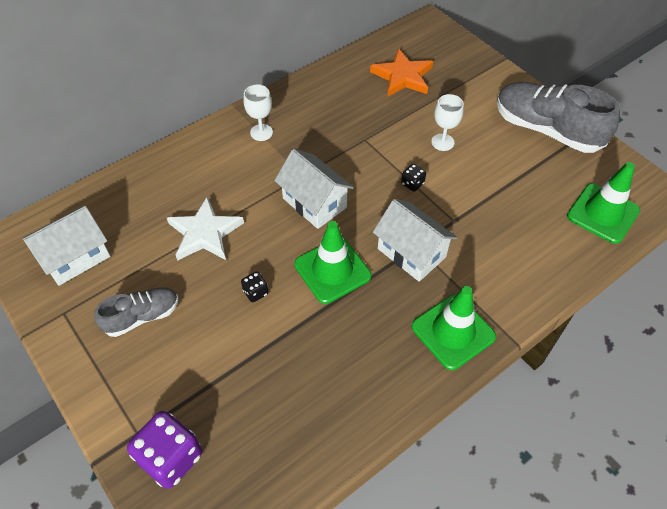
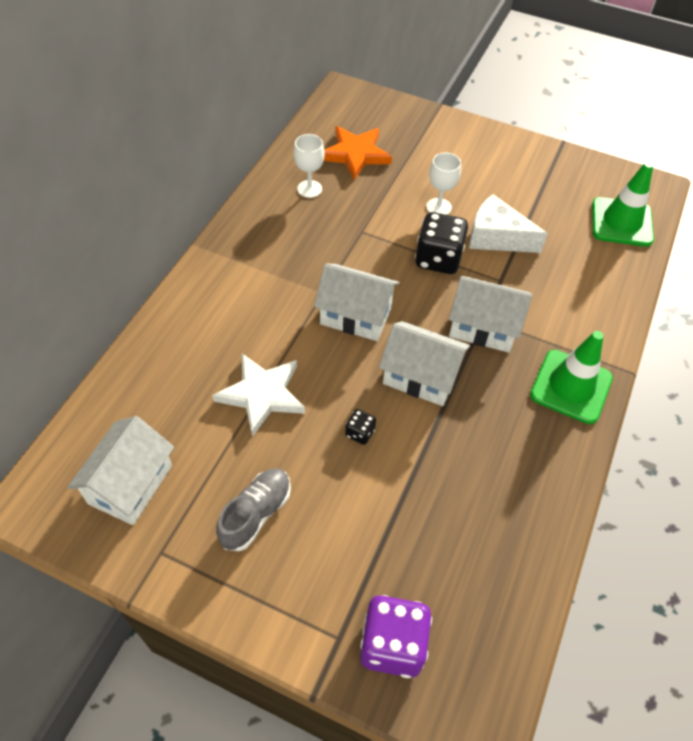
camera: 30 degrees left, 0 degrees up
white goblet [243,85,273,141] -> white goblet moved to [294,134,324,198]
green traffic cone [294,221,371,304] -> white house [379,321,470,406]
black dice [401,164,426,192] -> black dice [415,212,468,274], size x2.10
grey shoe [497,82,620,153] -> none
none -> white cheese [469,194,548,253]

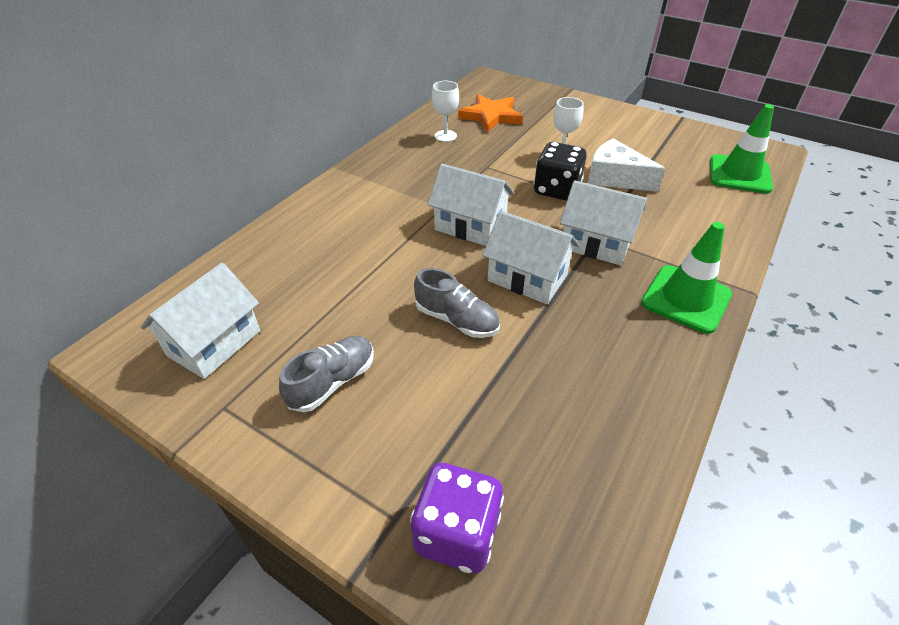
camera: 10 degrees right, 10 degrees down
white star [212,354,305,437] -> none
black dice [345,409,376,445] -> grey shoe [414,268,500,338]

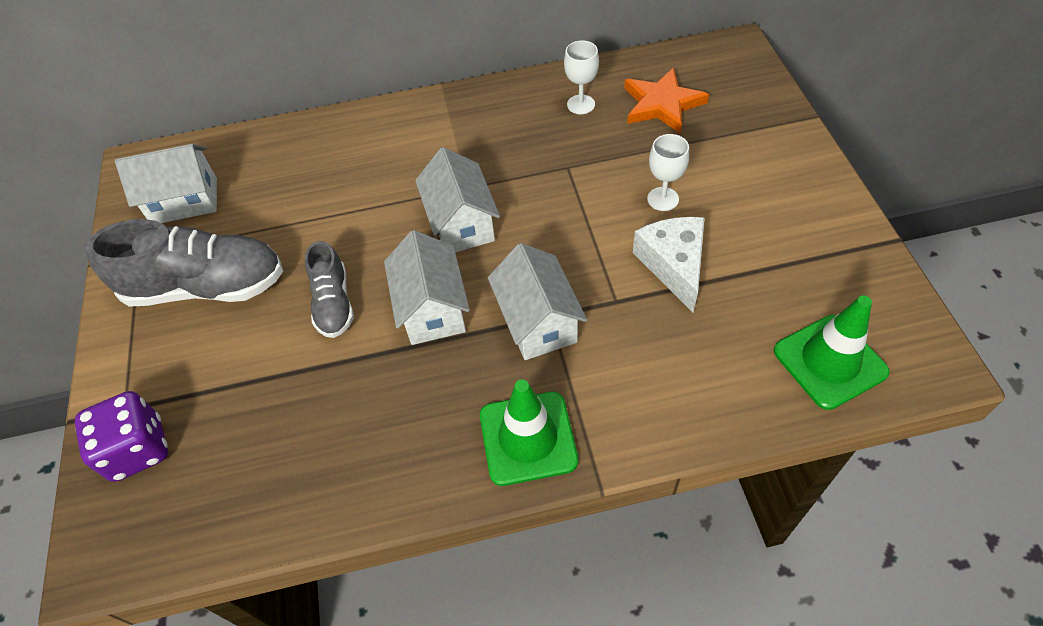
camera: 50 degrees right, 10 degrees up
grey shoe [279,336,374,412] -> grey shoe [86,219,283,307], size x1.79
black dice [534,142,587,201] -> none

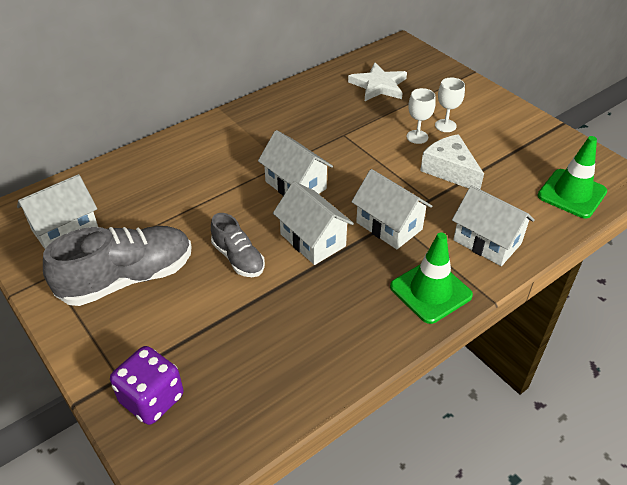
camera: 30 degrees left, 10 degrees down
white goblet [564,40,599,114] -> white goblet moved to [435,78,465,132]
orange star [624,67,709,133] -> white star [348,62,407,101]
none -> white house [452,185,535,266]

